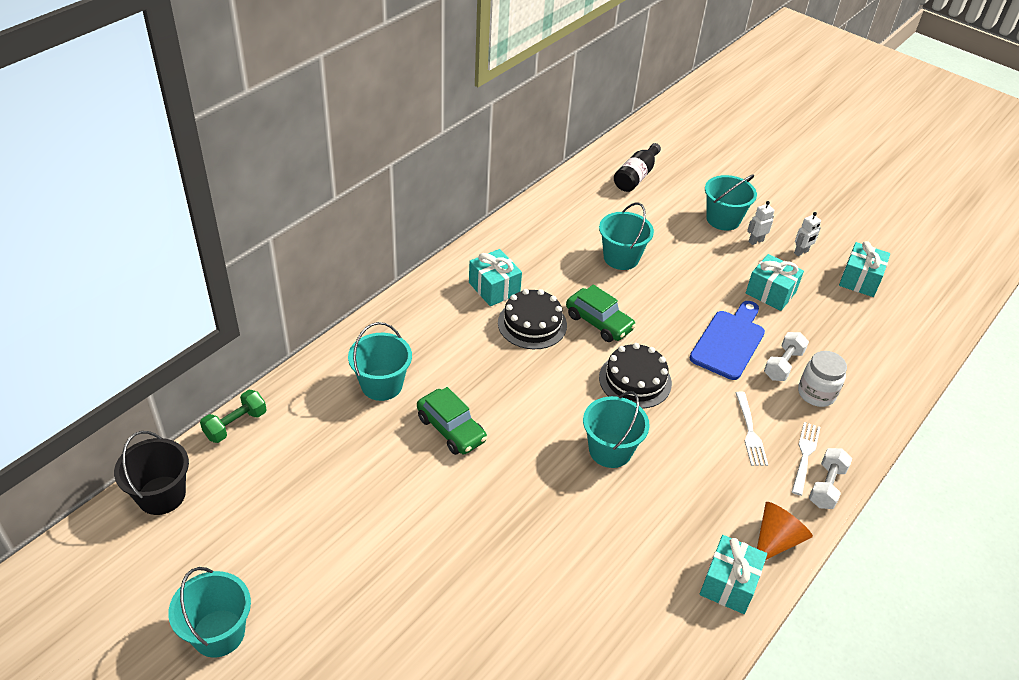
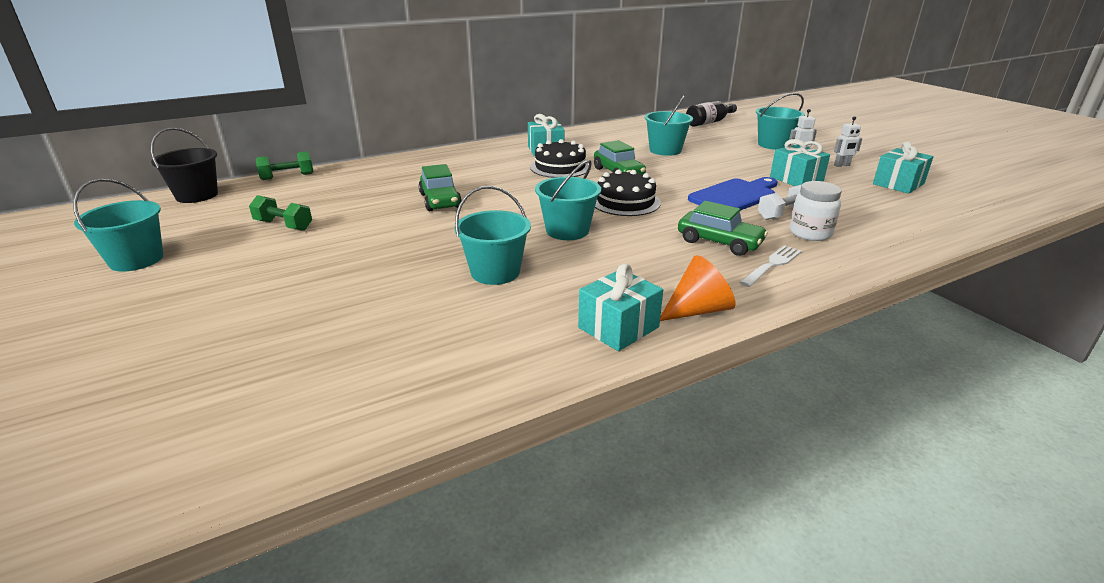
camera: 25 degrees right, 15 degrees down
turquoise bucket [348,322,412,401] -> turquoise bucket moved to [455,186,531,285]
white fork [736,391,768,466] -> green car [678,201,768,256]
white dumbbell [809,448,852,509] -> none
none -> green dumbbell [249,195,312,231]

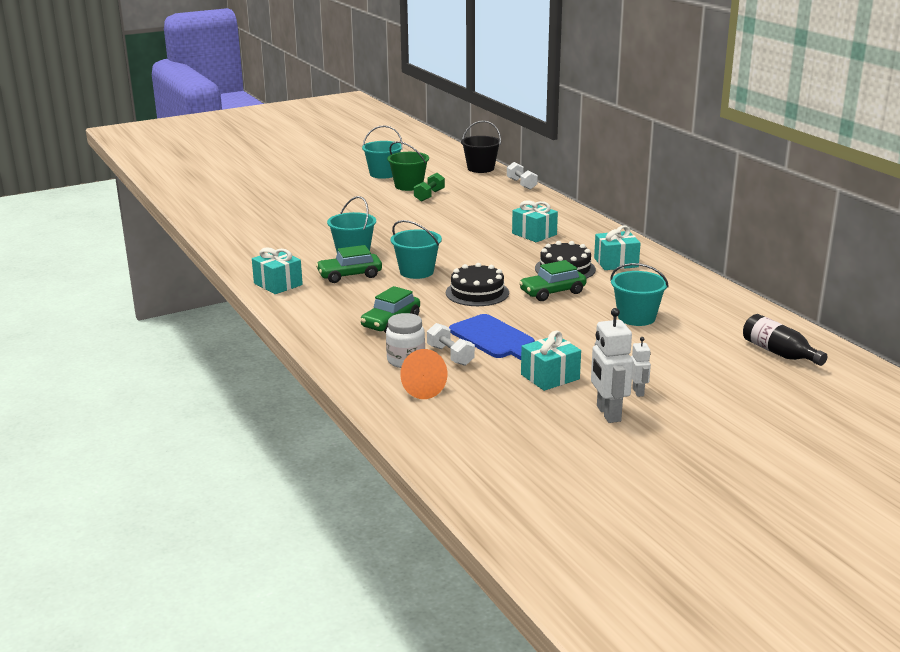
camera: 90 degrees right, 5 degrees down
green dumbbell [255,151,313,180] -> white dumbbell [507,162,538,190]
green car [419,164,462,211] -> green car moved to [316,245,382,283]
orange cone [660,255,736,321] -> orange cone moved to [400,349,447,399]
white fork [739,245,802,287] -> none
turquoise bucket [756,93,805,150] -> none
white robot [834,116,862,167] -> white robot [591,308,633,423], size x1.82
turquoise gift [873,142,934,194] -> turquoise gift moved to [512,200,558,242]
none -> green bucket [387,141,429,191]

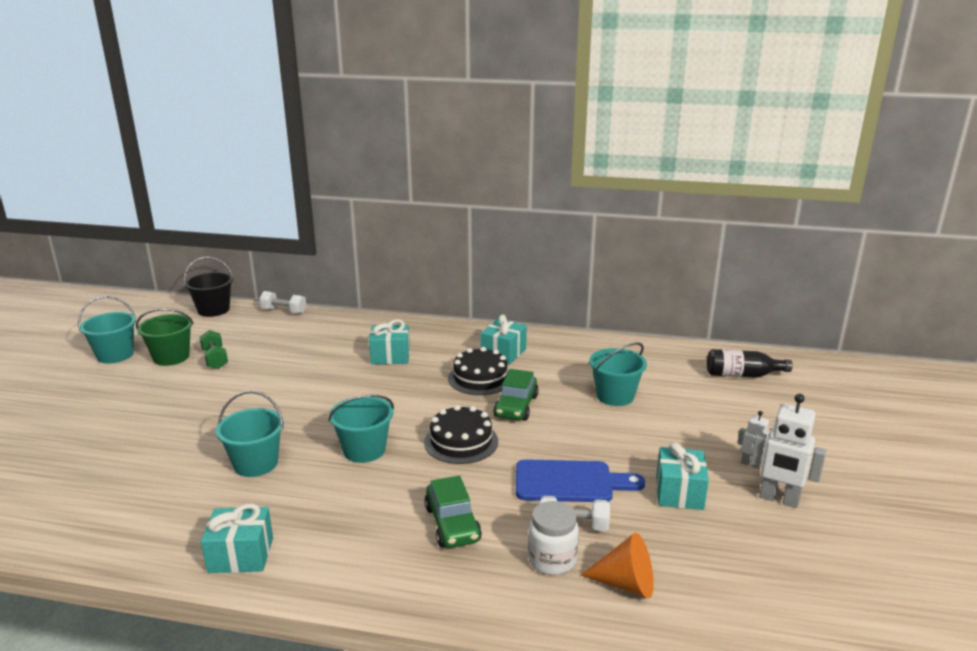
camera: 50 degrees left, 0 degrees up
green car [316,245,382,283] -> none

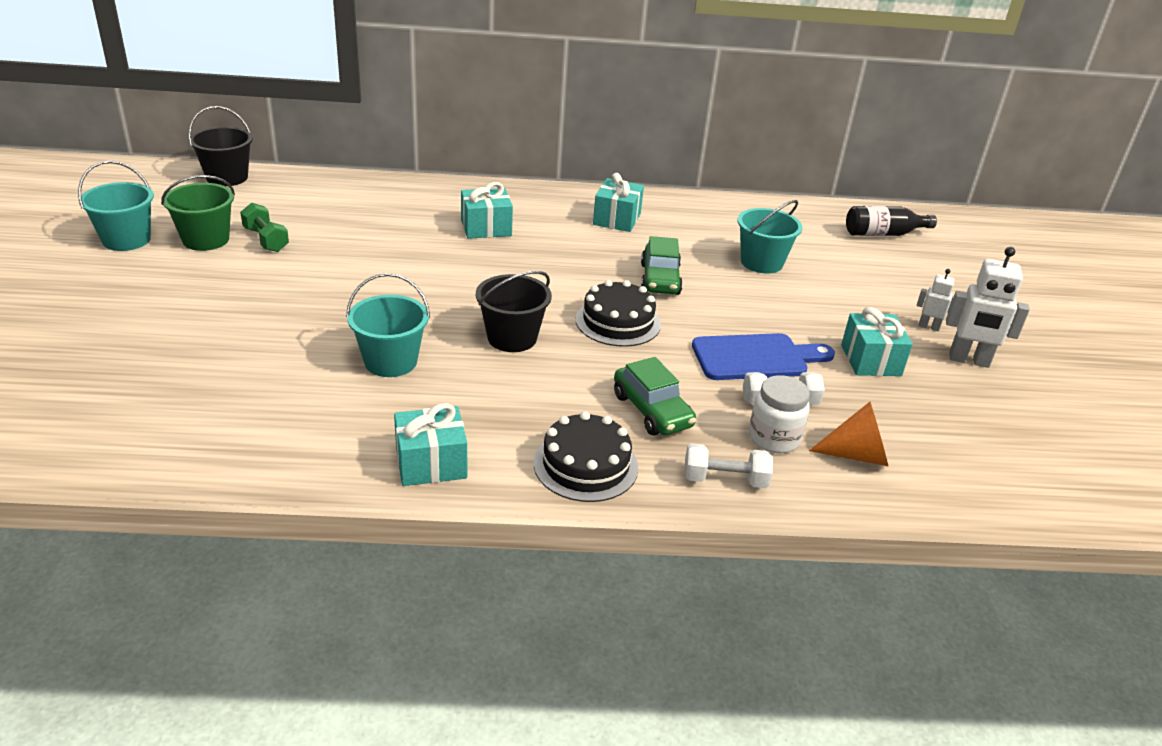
camera: 15 degrees left, 10 degrees up
white dumbbell [259,291,306,314] -> white dumbbell moved to [684,443,773,488]
turquoise bucket [328,395,394,463] -> black bucket [476,271,552,352]
black cake [448,347,509,395] -> black cake moved to [534,411,638,502]

